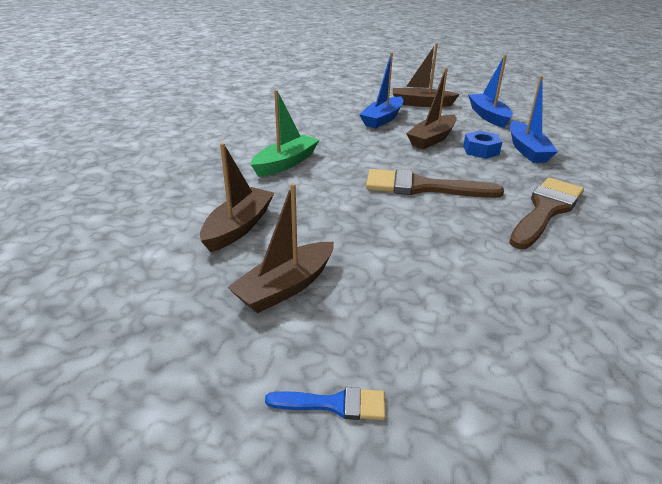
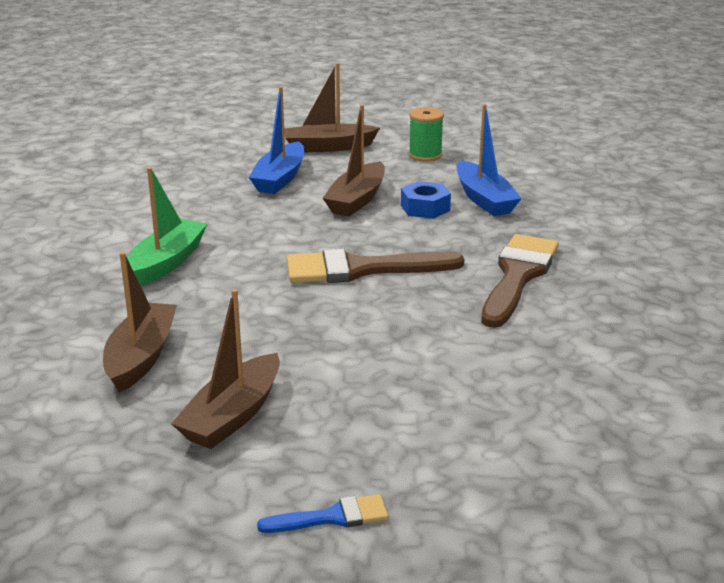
camera: 15 degrees left, 5 degrees down
blue boat [468,55,513,128] -> green spool [409,107,444,162]

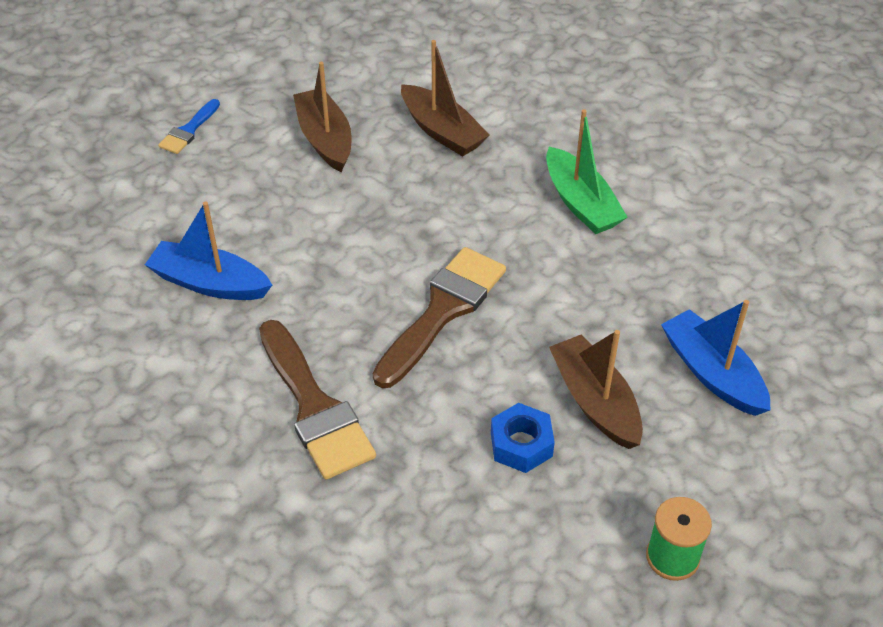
camera: 130 degrees right, 20 degrees up
brown boat [284,63,380,152] -> none
blue boat [456,104,522,216] -> blue boat moved to [145,201,272,300]

